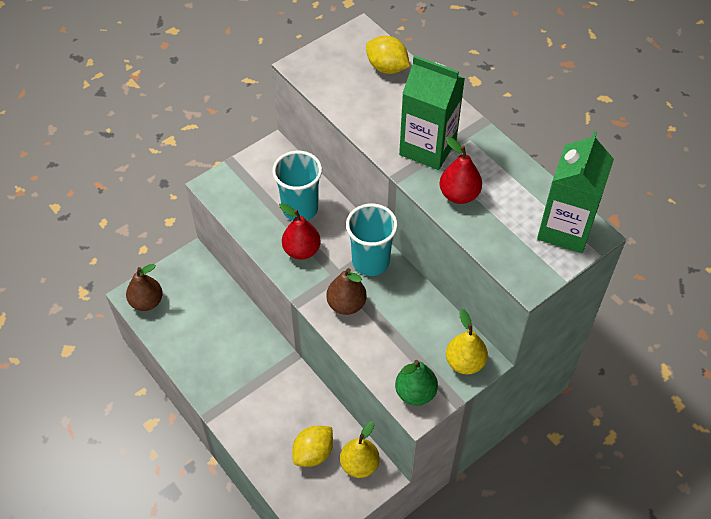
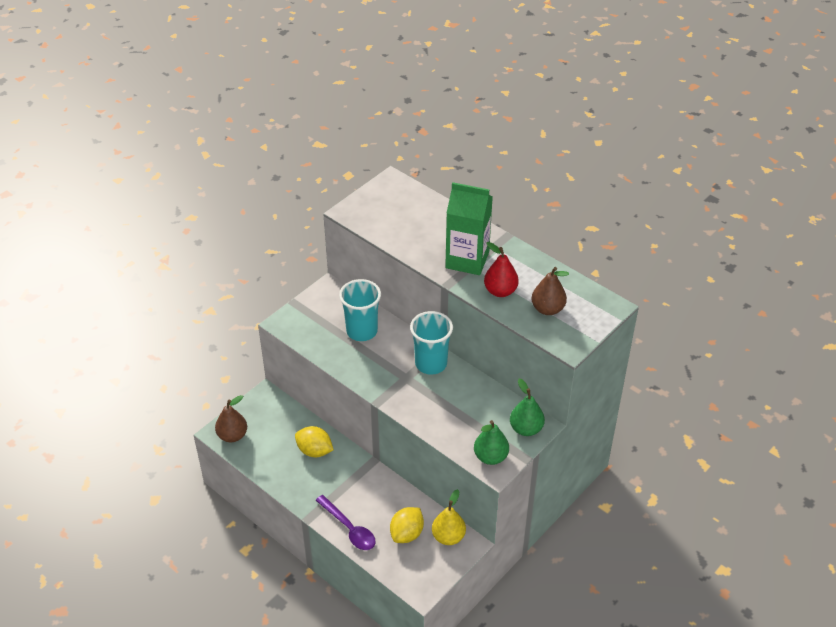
camera: 10 degrees left, 10 degrees down
red pear [279,203,321,260] -> none
brown pear [326,268,367,315] -> brown pear moved to [531,267,569,315]
yellow lemon [366,36,410,74] -> yellow lemon moved to [295,426,334,457]
yellow pear [446,309,488,375] -> green pear [510,379,545,436]
green carton [537,131,614,253] -> none
none -> purple spoon [315,495,376,550]

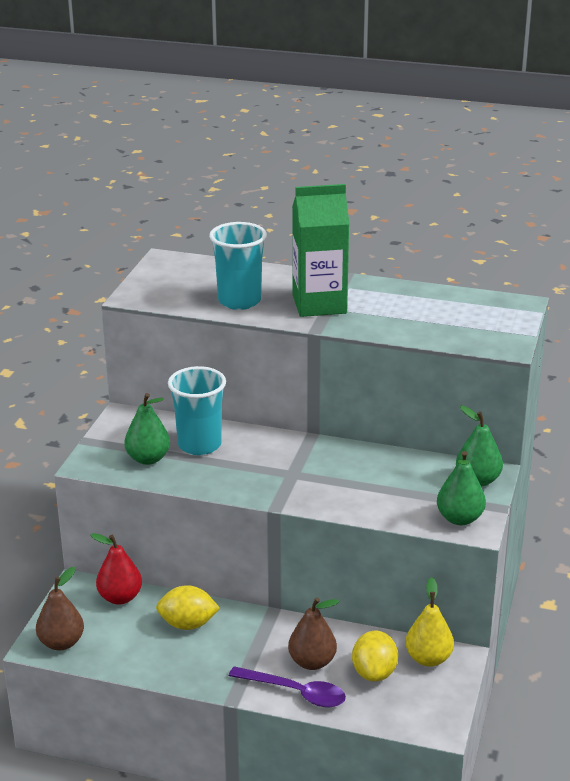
camera: 25 degrees left, 15 degrees down
turquoise cup [410,311,453,375] -> turquoise cup moved to [209,222,267,310]
red pear [484,242,519,297] -> red pear moved to [90,533,142,605]
brown pear [531,267,569,315] -> brown pear moved to [288,598,339,670]
none -> green pear [124,393,170,465]

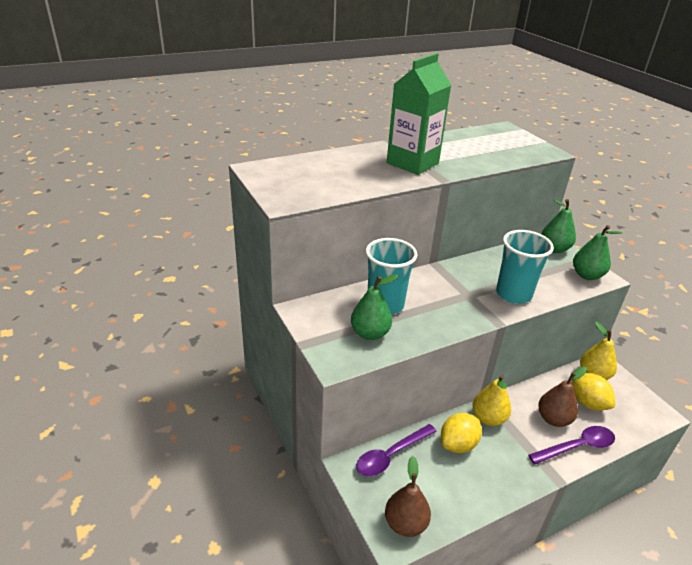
camera: 45 degrees left, 5 degrees up
red pear [90,533,142,605] -> purple spoon [356,424,437,476]
turquoise cup [209,222,267,310] -> turquoise cup moved to [496,230,554,304]
none -> yellow pear [473,375,511,426]

